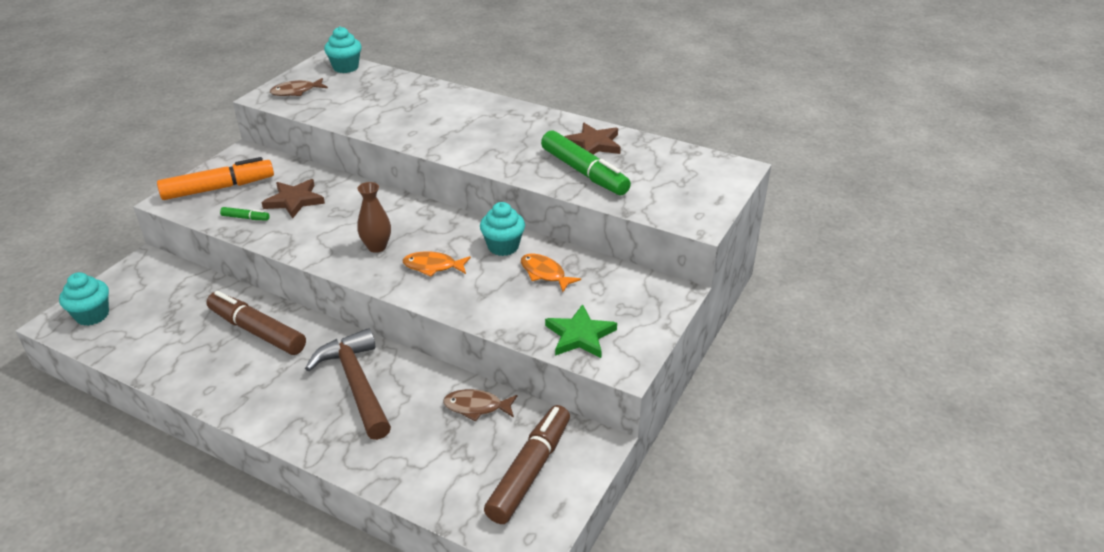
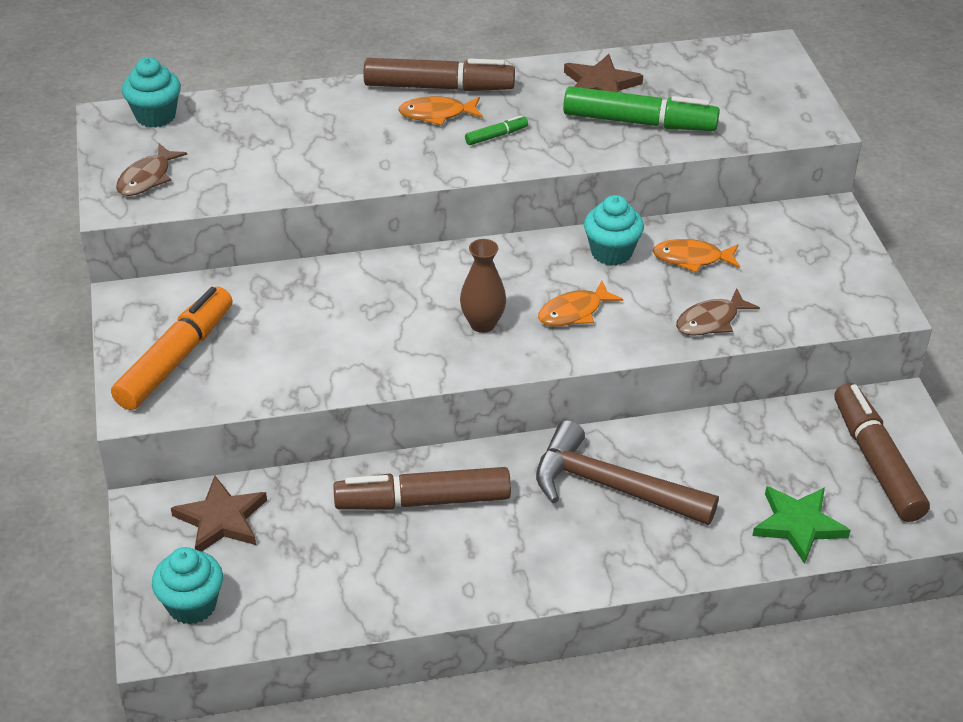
camera: 40 degrees left, 5 degrees up
green marker [220,207,270,221] -> green marker moved to [465,115,528,145]
brown star [262,179,325,218] -> brown star moved to [171,476,267,552]
brown fish [443,389,518,422] -> brown fish moved to [676,288,760,336]
green star [545,304,617,358] -> green star moved to [752,486,851,564]
none -> brown marker [364,58,515,91]
none -> orange fish [398,96,483,126]

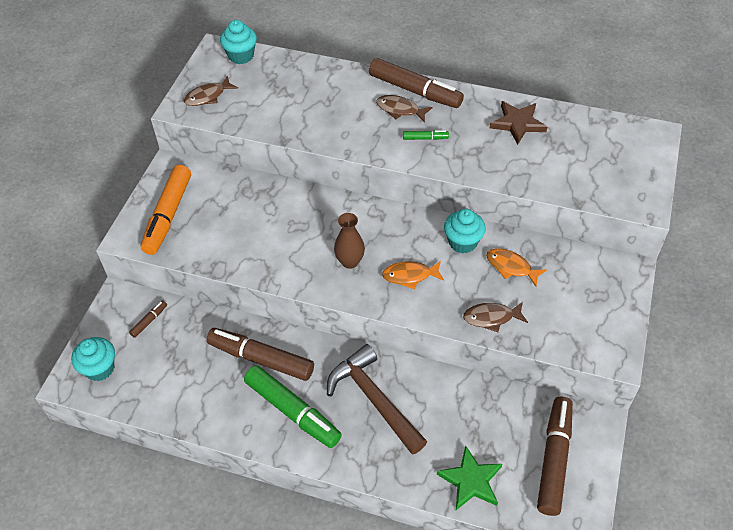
camera: 30 degrees right, 10 degrees up
orange marker [111,286,233,410] -> orange marker turned 135 degrees clockwise [140,165,191,255]
brown star [171,476,267,552] -> brown marker [129,300,167,338]
orange fish [398,96,483,126] -> brown fish [376,95,432,123]
green marker [563,86,720,131] -> green marker moved to [244,365,342,448]

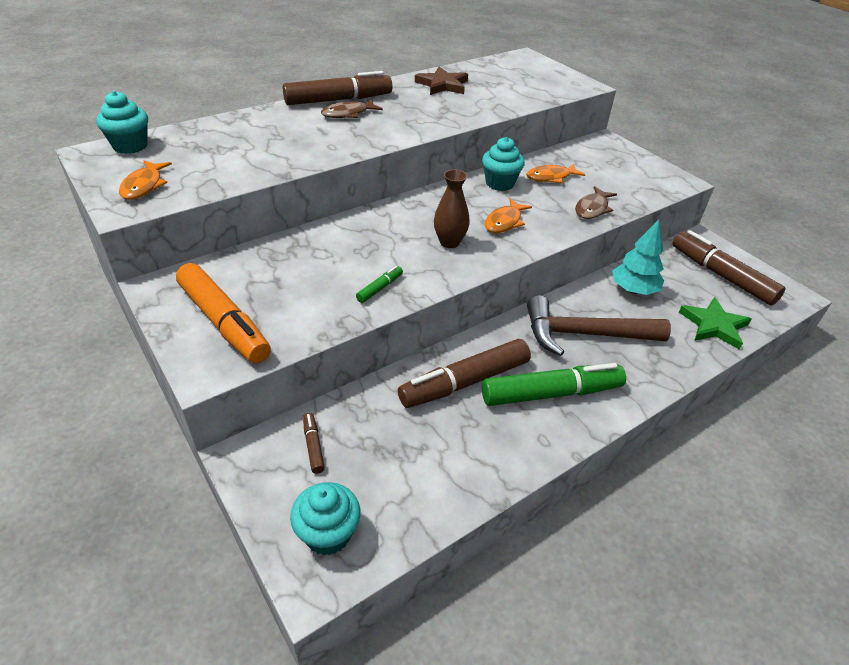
camera: 55 degrees left, 10 degrees down
brown fish [184,76,238,106] -> orange fish [119,160,172,200]
green marker [403,130,449,140] -> green marker moved to [356,266,403,303]
none -> turquoise tree [612,220,664,295]

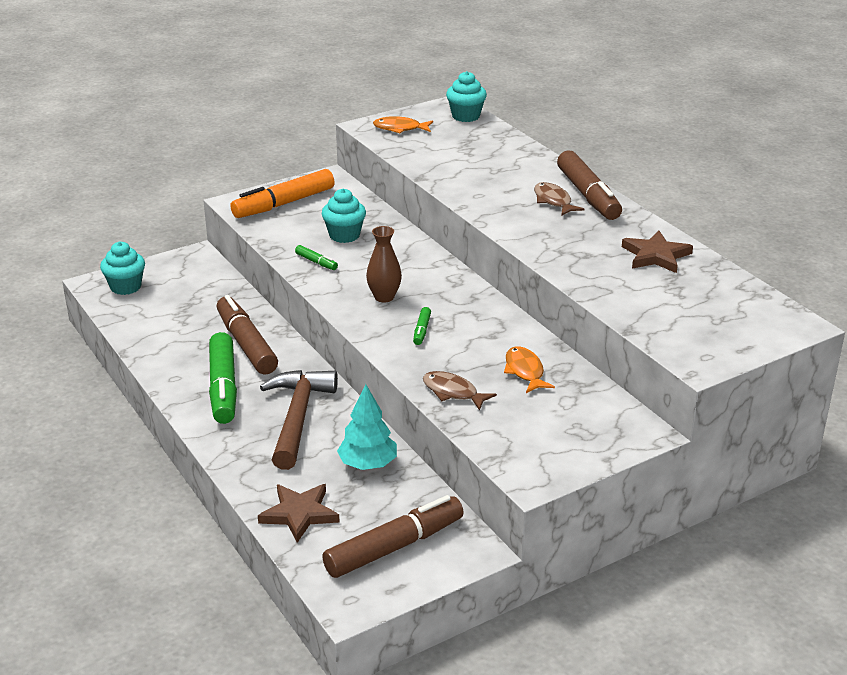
camera: 95 degrees right, 10 degrees down
brown marker [303,413,325,474] -> none
turquoise cupcake [482,137,525,191] -> turquoise cupcake moved to [322,189,366,243]
orange fish [485,198,532,233] -> green marker [413,307,431,345]
green star [679,297,751,350] -> brown star [258,484,340,543]

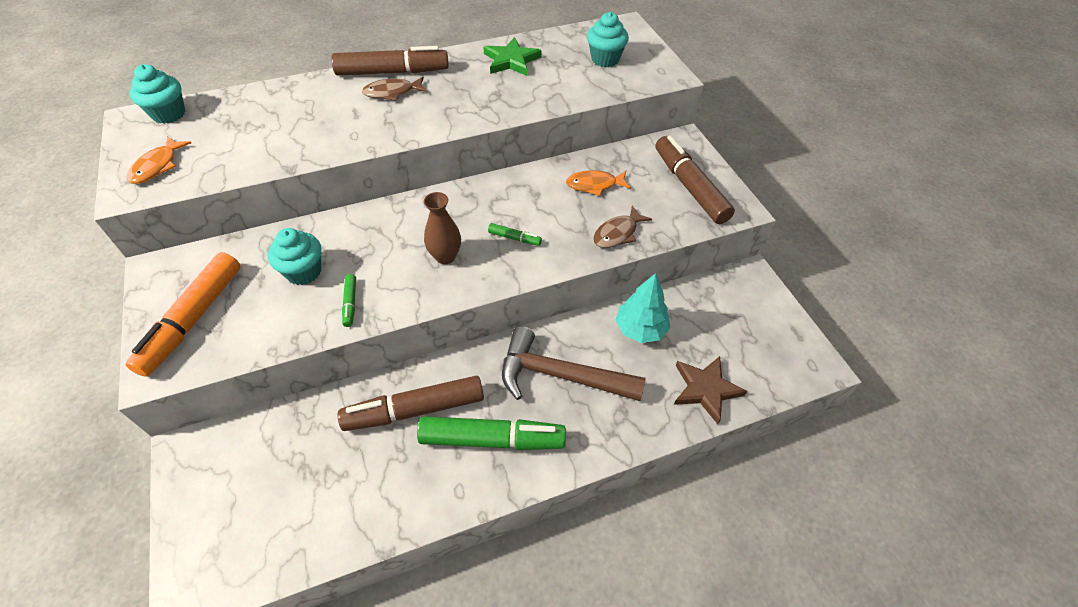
camera: 80 degrees left, 20 degrees up
turquoise cupcake [100,242,145,295] -> turquoise cupcake moved to [587,12,629,67]
orange marker [230,169,335,218] -> orange marker turned 45 degrees clockwise [125,252,241,377]
green marker [295,245,338,270] -> green marker turned 120 degrees clockwise [342,274,356,327]
brown marker [322,495,464,578] -> brown marker moved to [656,136,735,224]
brown star [622,231,693,273] -> green star [483,37,542,76]

